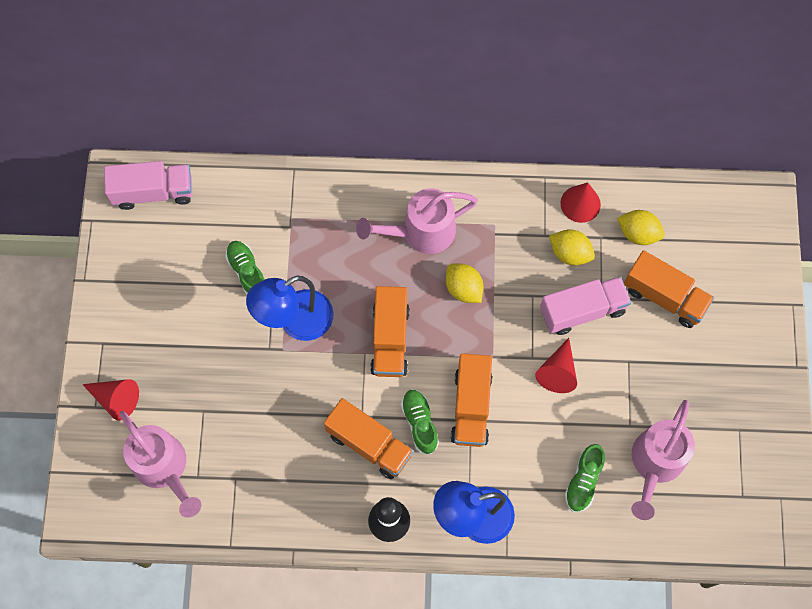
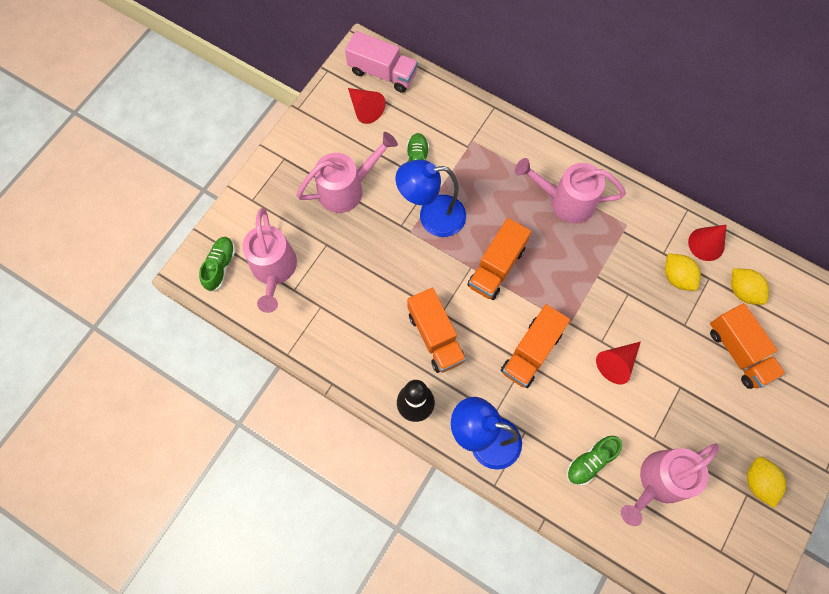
camera: 30 degrees right, 0 degrees up
red cone [82,379,139,421] -> red cone moved to [348,88,385,124]
green shoe [401,389,439,455] -> green shoe moved to [199,237,236,292]
yellow lemon [446,264,483,303] -> yellow lemon moved to [747,457,786,508]
pink truck [540,277,631,335] -> none
none -> pink watering can [296,132,398,213]

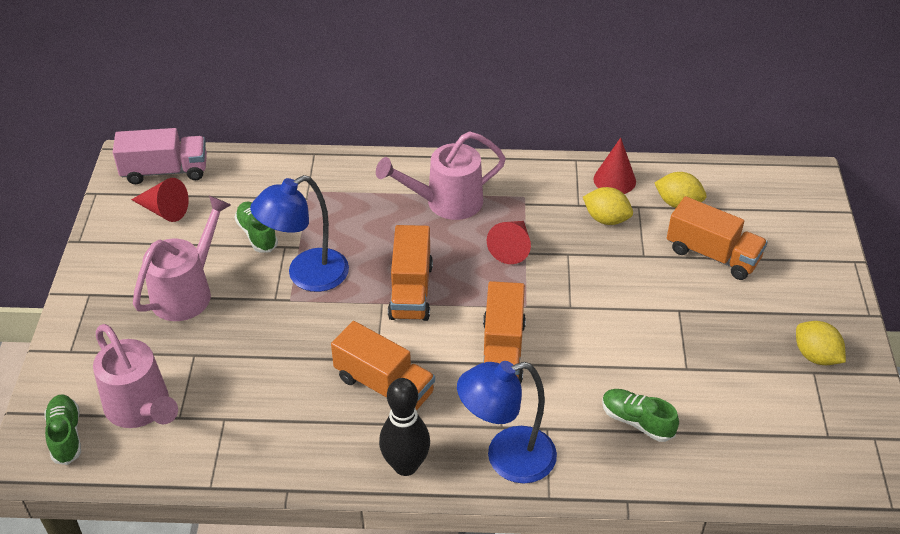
camera: 30 degrees left, 25 degrees down
green shoe [567,436,622,485] -> green shoe turned 105 degrees clockwise [602,389,679,442]
red cone [596,342,640,385] -> red cone moved to [487,221,531,264]
pink watering can [621,443,719,526] -> none

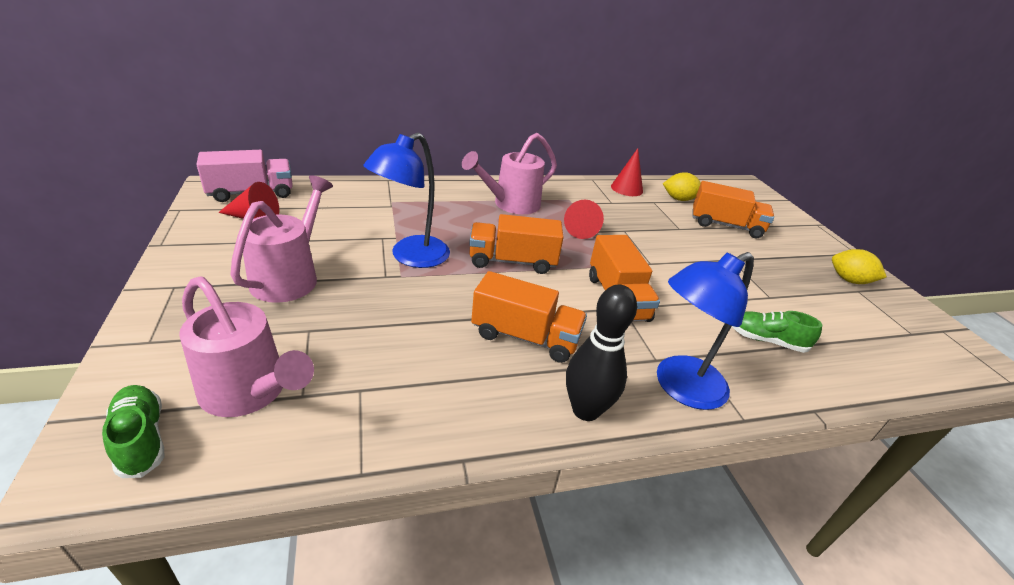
camera: 20 degrees left, 10 degrees down
green shoe [235,202,278,253] -> none
orange truck [388,225,433,321] -> orange truck turned 105 degrees clockwise [469,214,564,274]
yellow lemon [583,187,633,225] -> none

